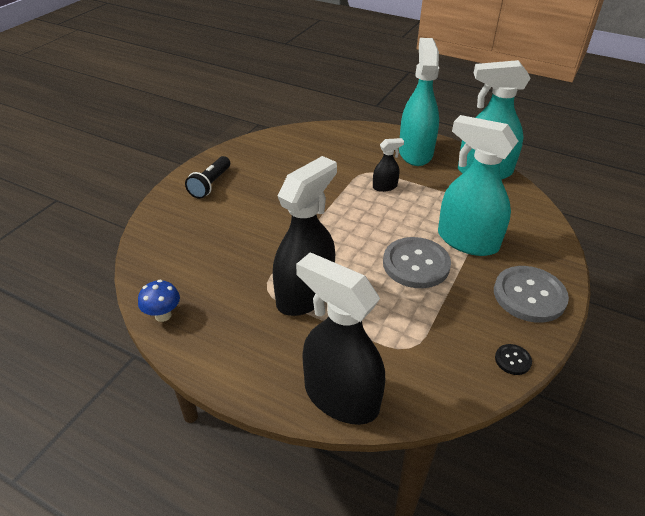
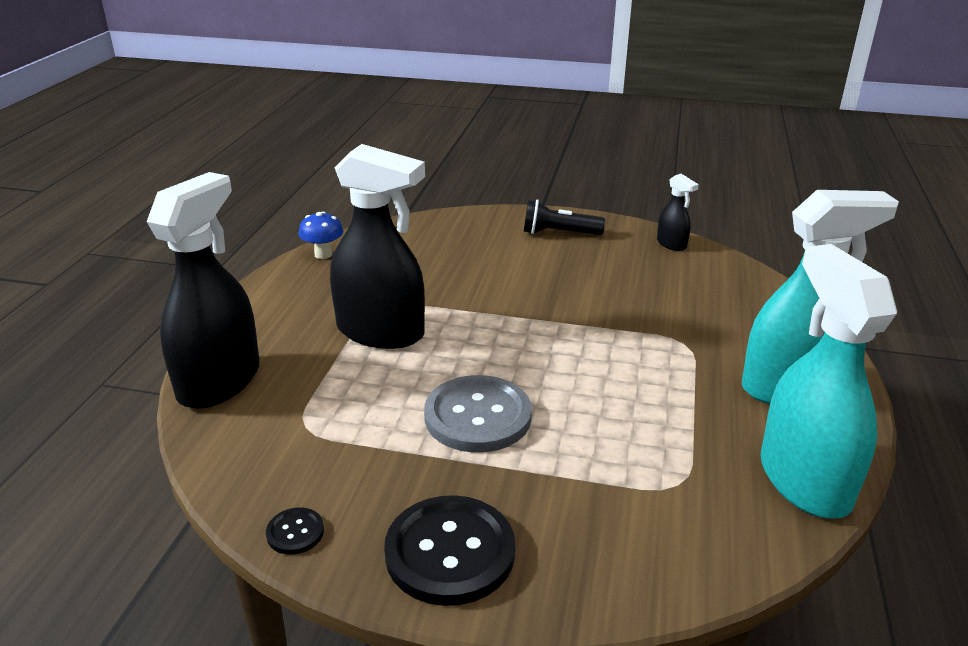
camera: 75 degrees right, 10 degrees down
black spray bottle [373,138,404,192] -> black spray bottle moved to [657,174,699,251]
turquoise spray bottle [438,115,518,256] -> none
grey button [494,266,569,323] -> black button [384,495,515,606]

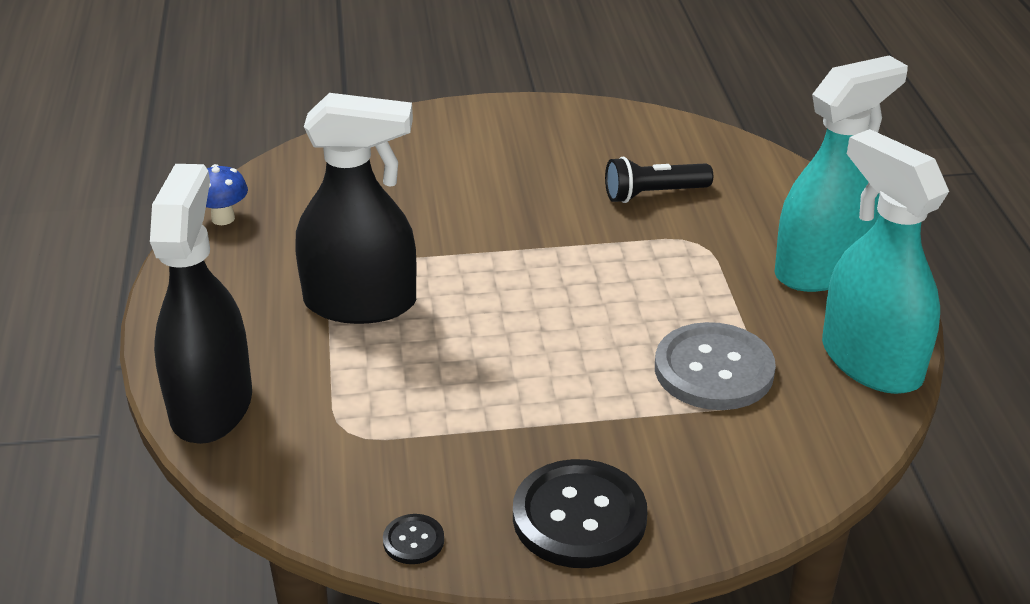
camera: 20 degrees left, 5 degrees up
grey button [424,375,532,452] -> grey button moved to [655,322,776,410]
black flashlight [524,199,605,235] -> black flashlight moved to [605,157,713,203]
black spray bottle [657,174,699,251] -> none

